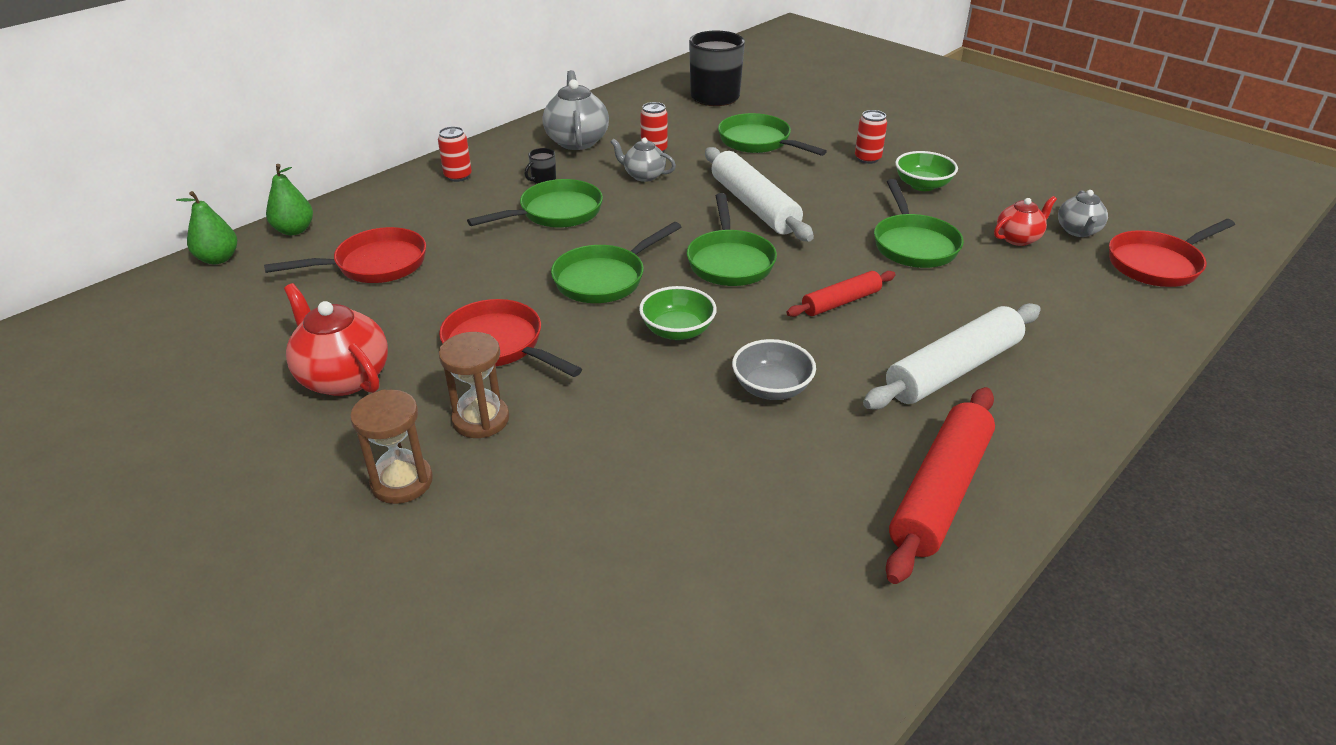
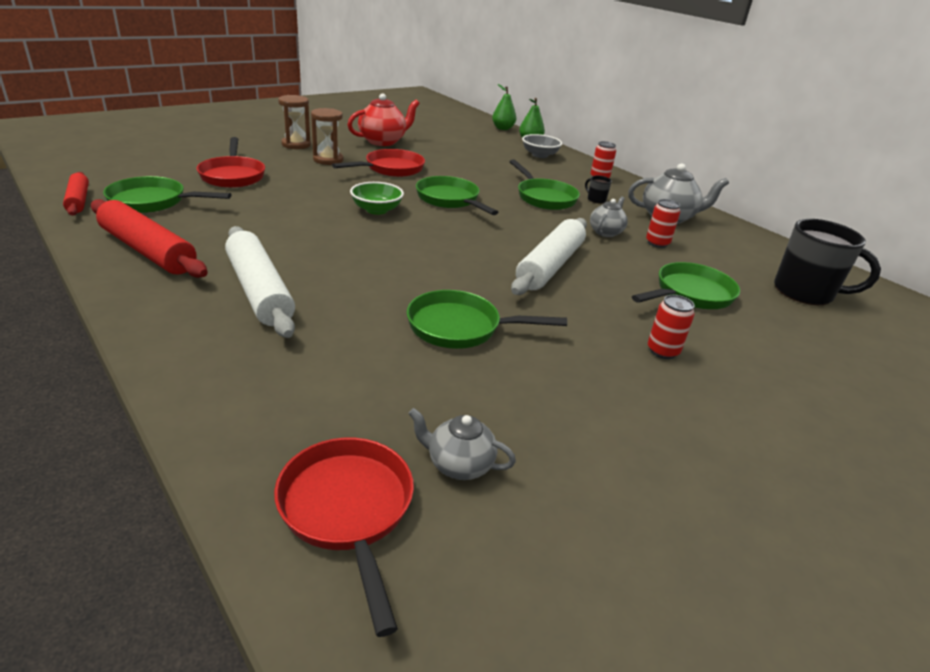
camera: 95 degrees right, 5 degrees down
red pan [264,227,426,283] -> red pan moved to [196,137,265,188]
green pan [687,193,777,286] -> green pan moved to [103,176,231,213]
white rolling pin [705,147,814,241] -> white rolling pin turned 45 degrees counterclockwise [511,218,587,295]
grey bowl [732,339,816,400] -> grey bowl moved to [522,134,562,158]
red rolling pin [786,271,896,317] -> red rolling pin moved to [63,172,89,216]
green bowl [895,151,958,191] -> none
red teapot [994,196,1057,246] -> none

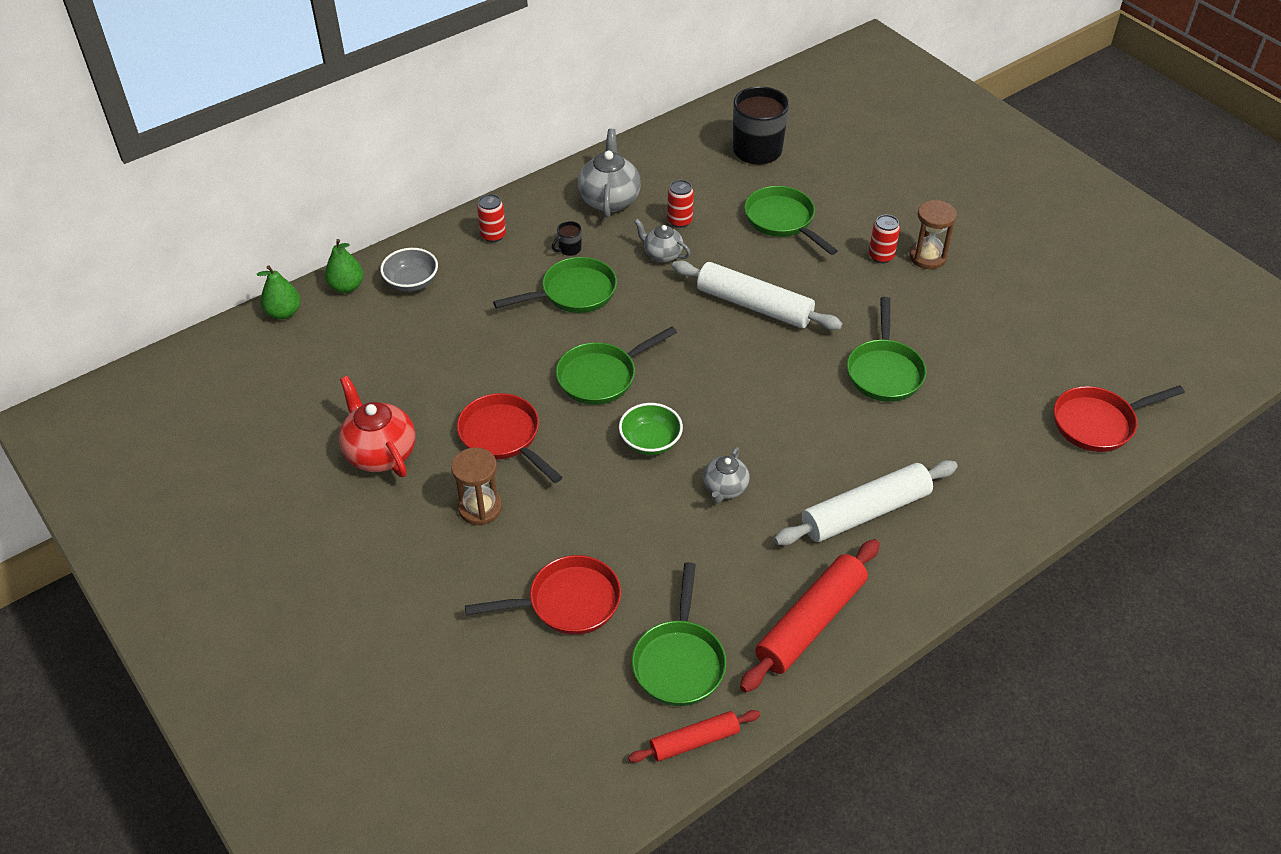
camera: 85 degrees left, 15 degrees up
brown hourglass [278,95,311,149] -> brown hourglass moved to [909,200,957,269]
grey teapot [408,408,516,480] -> grey teapot moved to [703,447,750,504]

